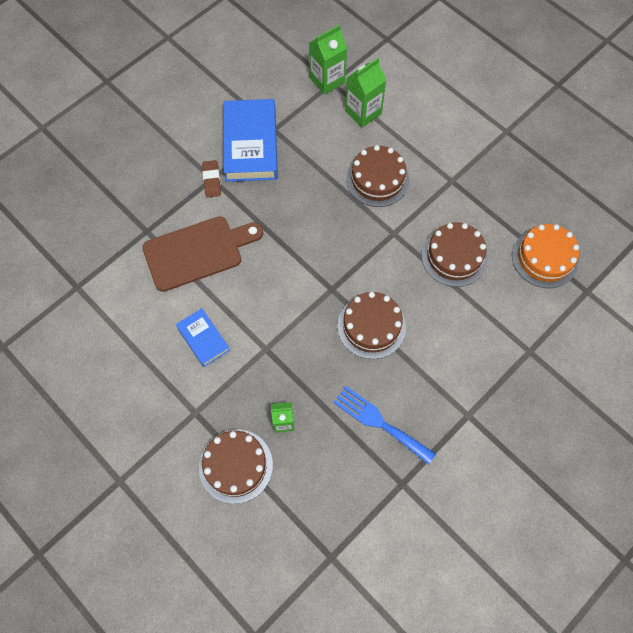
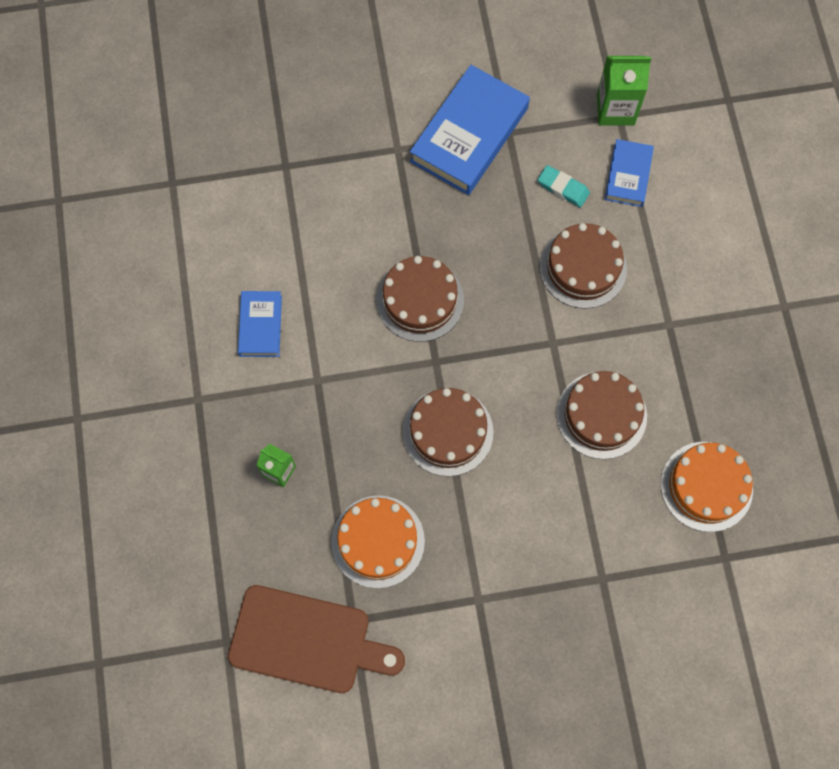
camera: 35 degrees right, 5 degrees up
brown cutting board [142,216,263,292] -> brown cutting board moved to [228,585,405,693]
brown cake [199,429,273,504] -> brown cake moved to [376,256,464,342]
brown eraser [202,160,221,198] -> none
blue fork [333,386,436,465] -> orange cake [332,496,425,589]
green carton [345,58,386,127] -> blue book [605,139,654,207]
none -> turquoise eraser [538,165,590,207]

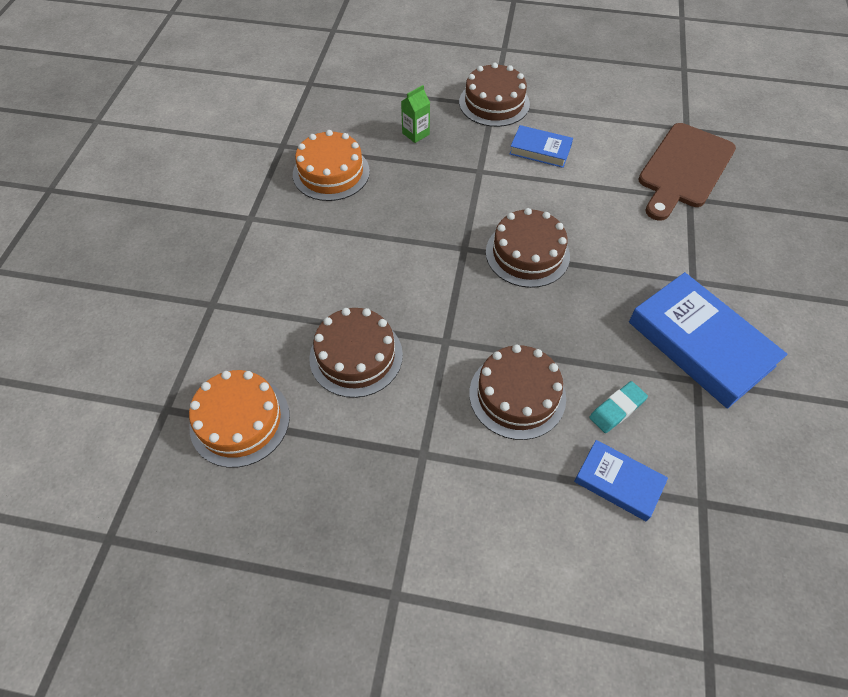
camera: 110 degrees right, 15 degrees down
brown cutting board [228,585,405,693] -> brown cutting board moved to [638,123,736,221]
brown cake [403,388,493,476] -> brown cake moved to [459,63,530,127]
green carton [597,56,651,125] -> none

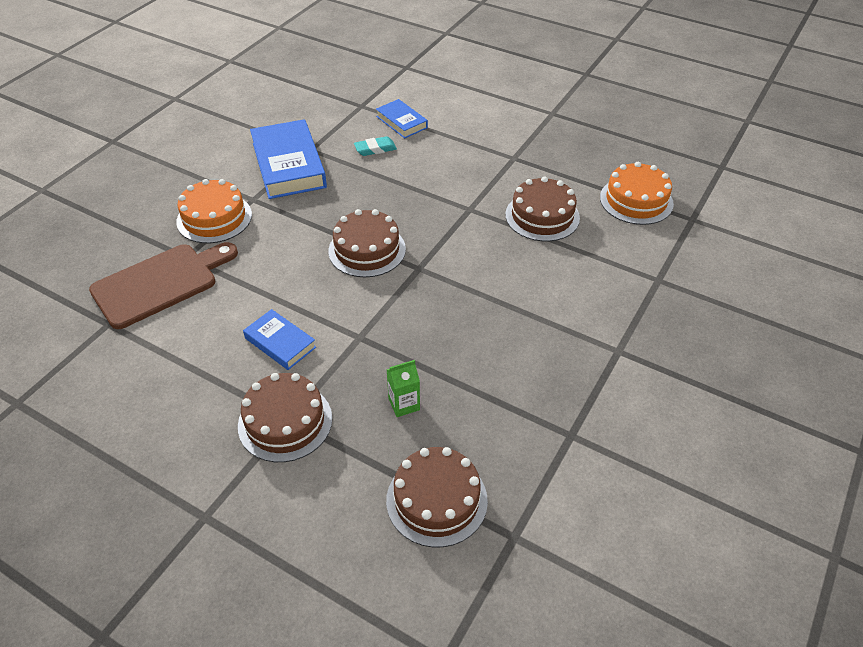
camera: 160 degrees left, 10 degrees down
orange cake [293,130,370,201] -> orange cake moved to [176,179,252,243]
brown cake [469,345,566,440] -> brown cake moved to [386,447,488,547]

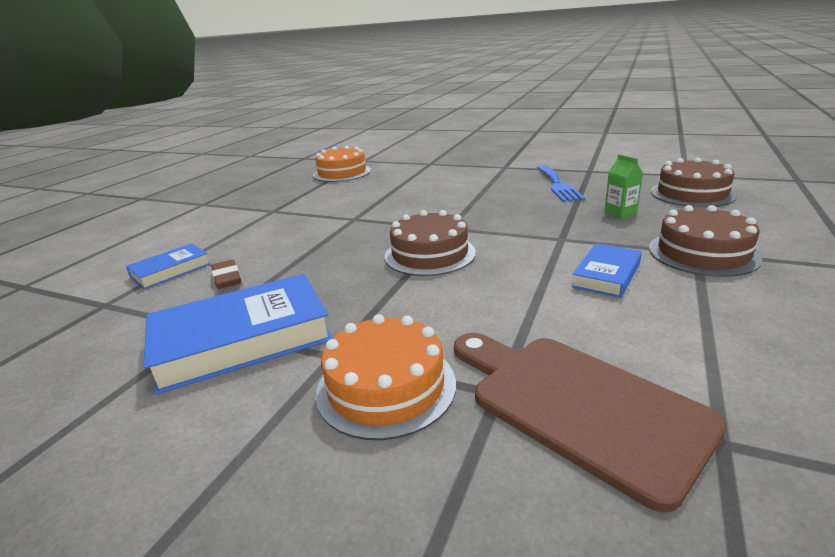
camera: 95 degrees left, 20 degrees down
turquoise eraser [354,136,397,156] -> brown eraser [211,259,241,289]
brown cake [505,176,580,241] -> none
none -> blue fork [537,165,585,202]

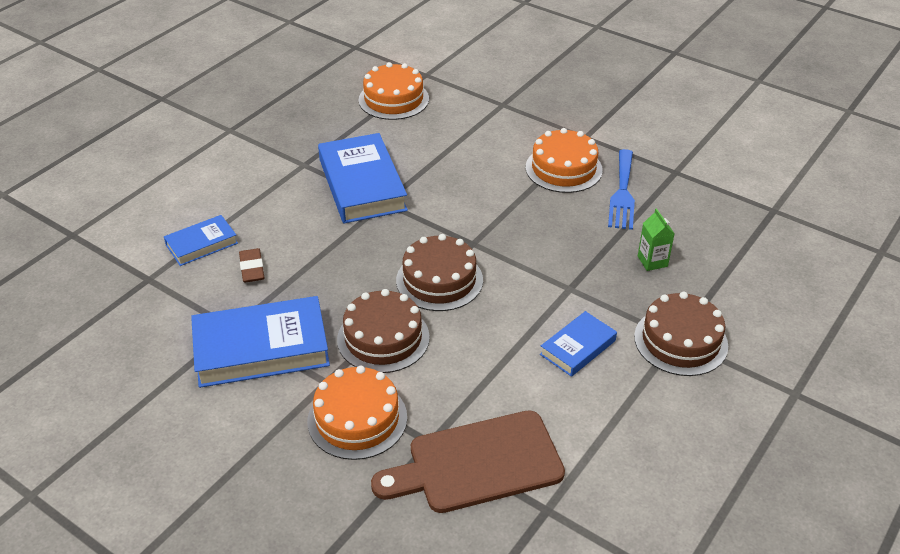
camera: 10 degrees right, 15 degrees up
brown cutting board [454,333,727,513] -> brown cutting board turned 75 degrees counterclockwise [371,410,565,513]
brown cake [651,158,737,207] -> brown cake moved to [337,289,430,373]
none -> blue book [318,133,408,223]
none -> orange cake [526,128,603,193]

